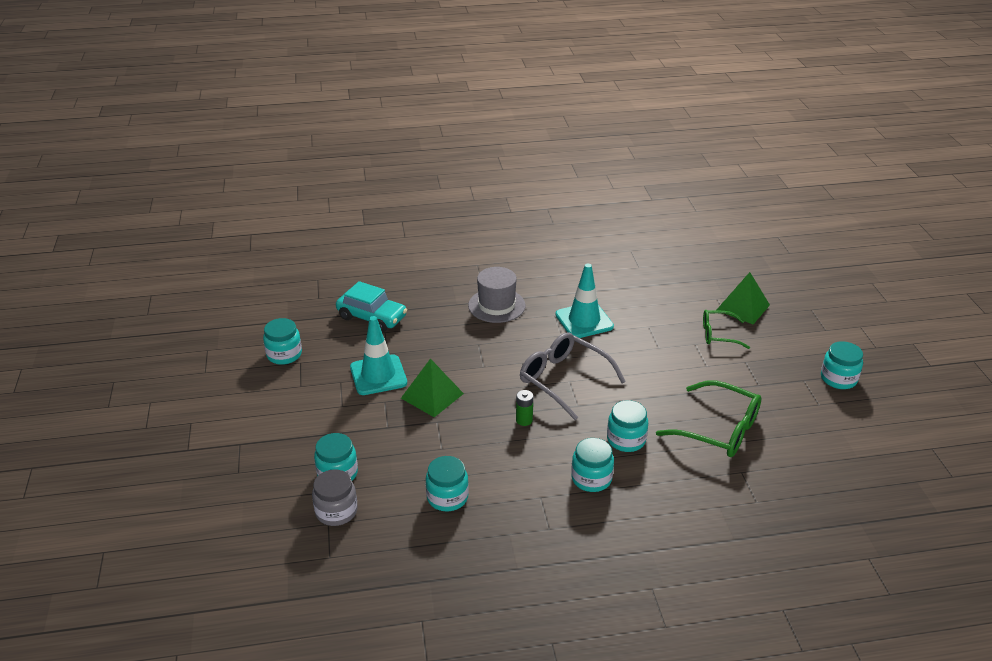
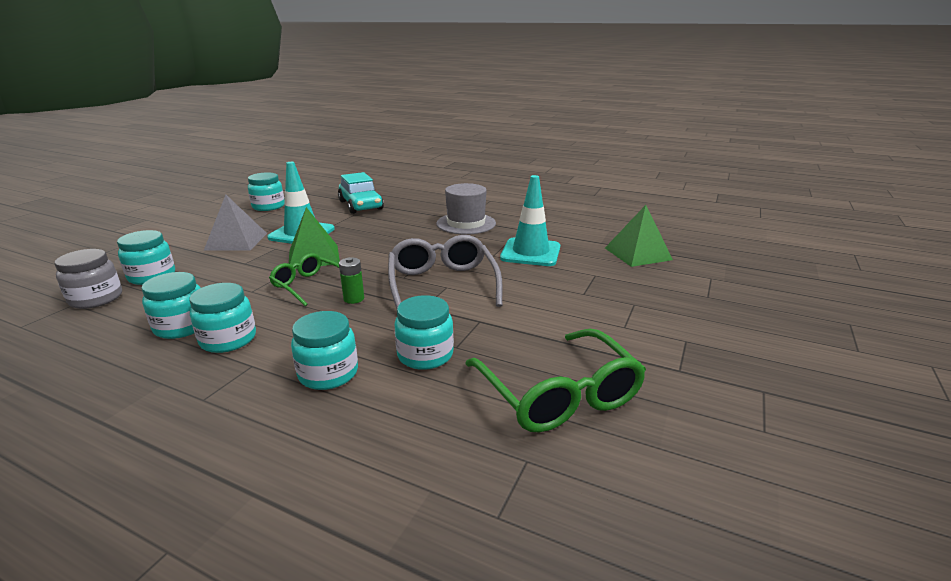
camera: 35 degrees right, 10 degrees down
green glasses [703,310,750,349] -> green glasses moved to [269,253,339,306]
green pyramid [716,272,770,324] -> green pyramid moved to [605,205,673,267]
turquoise jar [821,341,863,389] -> turquoise jar moved to [189,283,256,353]
none -> grey pyramid [204,195,267,251]

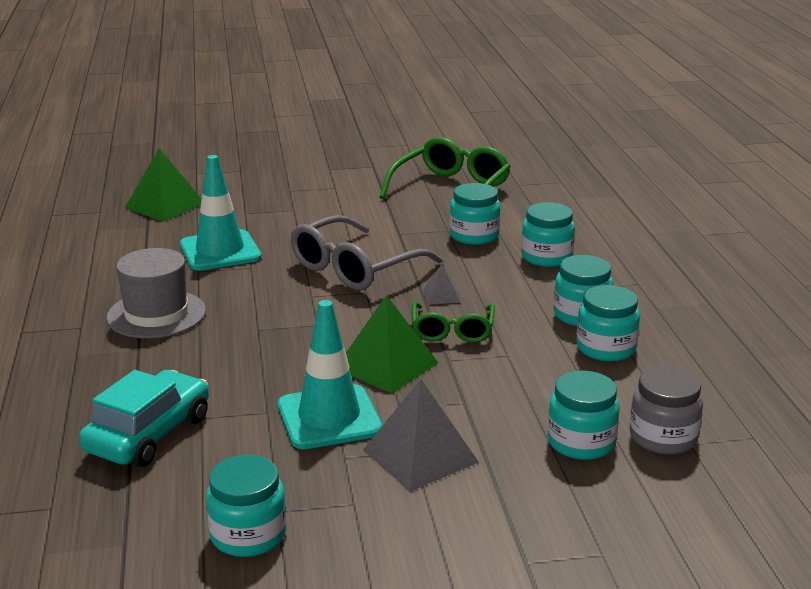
camera: 125 degrees left, 0 degrees up
green battery [339,257,364,304] -> grey pyramid [423,264,461,304]

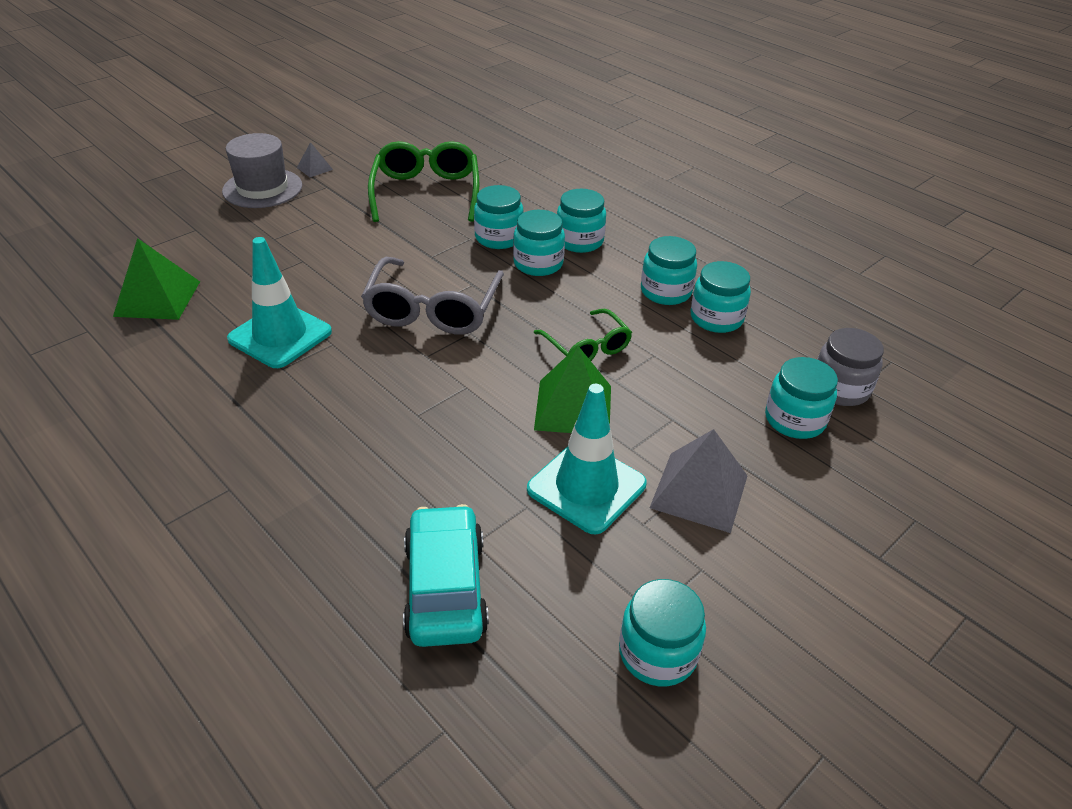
camera: 35 degrees left, 15 degrees up
grey hat [106,248,206,339] -> grey hat moved to [222,133,302,208]
grey pyramid [423,264,461,304] -> grey pyramid moved to [297,142,333,177]
none -> turquoise jar [513,210,565,276]

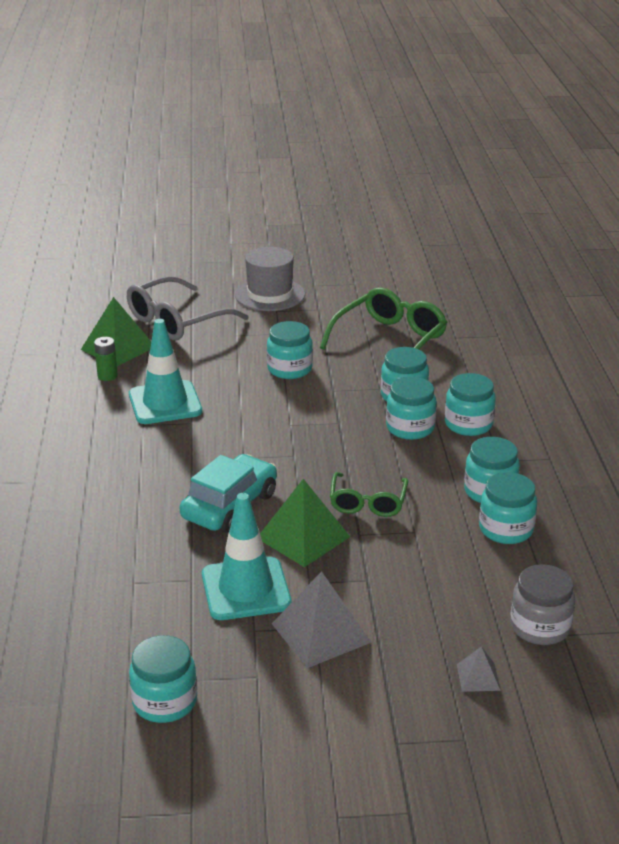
camera: 40 degrees right, 10 degrees down
grey pyramid [297,142,333,177] -> grey pyramid moved to [457,646,501,692]
grey glasses [361,257,504,335] -> grey glasses moved to [127,276,248,340]
turquoise car [403,504,489,647] -> turquoise car moved to [179,454,277,533]
turquoise jar [765,357,838,439] -> turquoise jar moved to [267,321,313,379]
none -> green battery [94,337,118,381]

